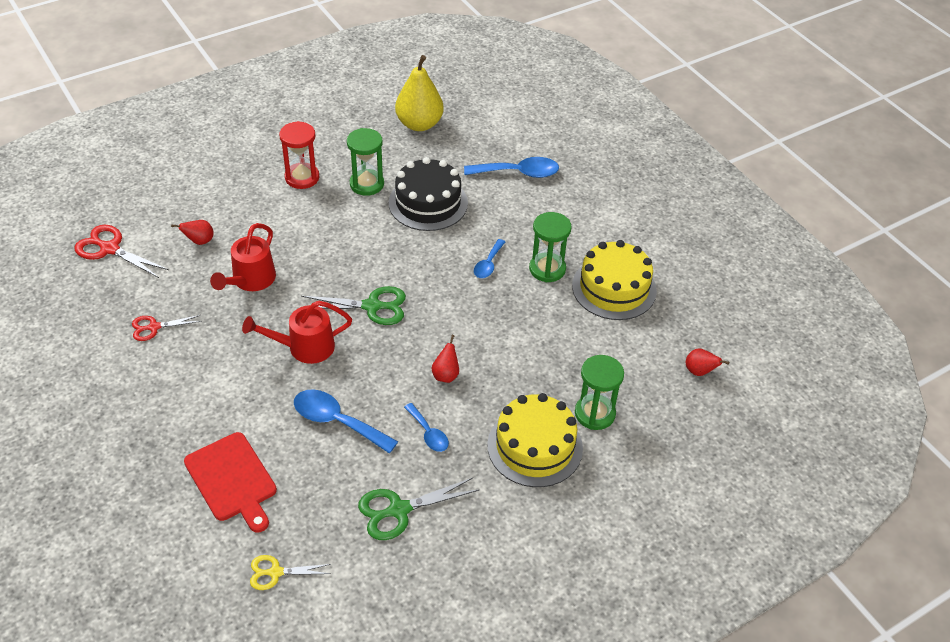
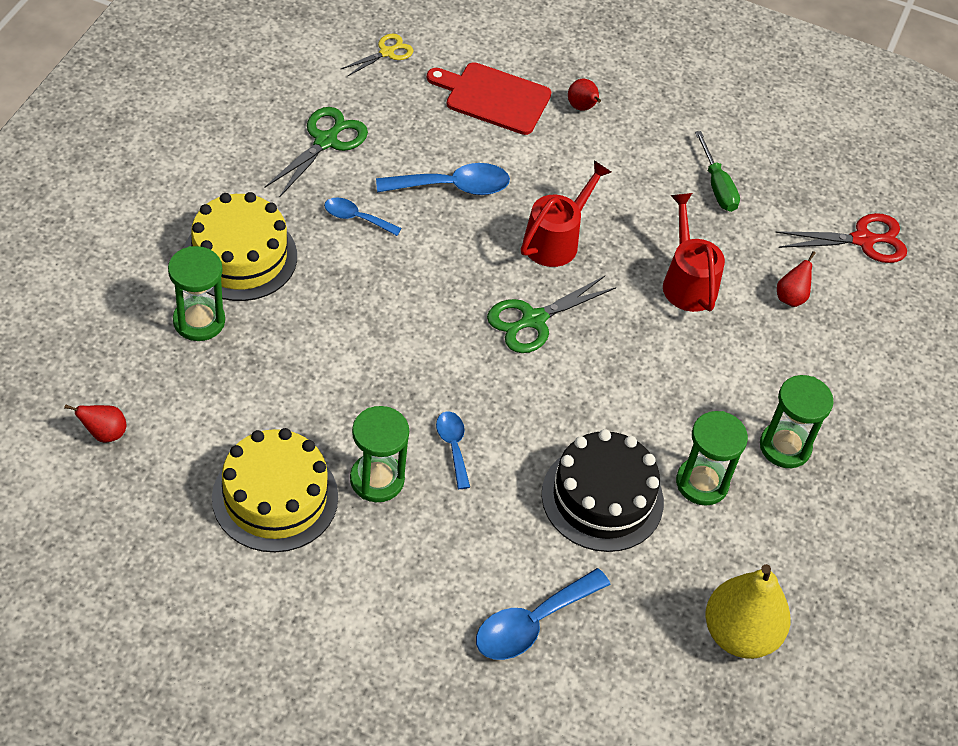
camera: 140 degrees right, 5 degrees up
red scissors [132,315,202,341] -> green screwdriver [695,131,740,212]
red hourglass [279,121,319,189] -> green hourglass [760,375,834,468]
red pear [432,335,459,383] -> red pear moved to [568,79,601,111]

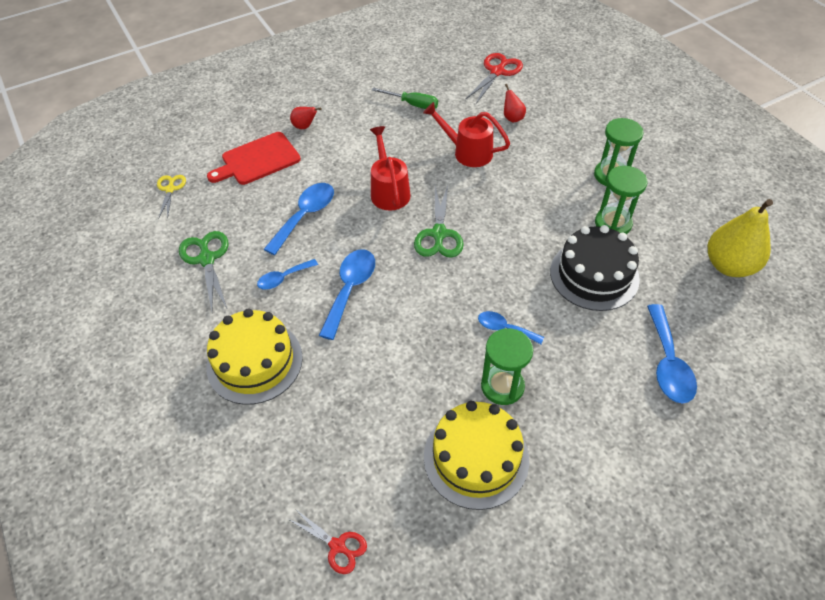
camera: 45 degrees left, 0 degrees up
red pear [64,404,127,443] -> red scissors [288,509,367,574]
green hourglass [168,246,225,341] -> none
none -> blue spoon [319,249,375,340]

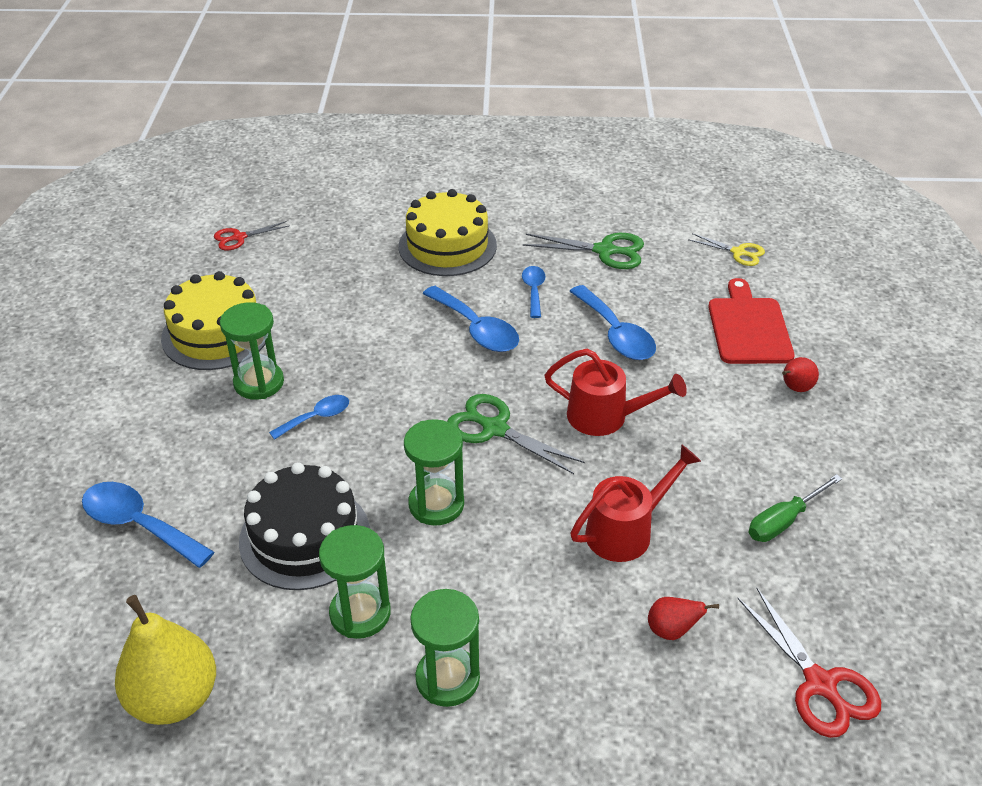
camera: 120 degrees right, 10 degrees down
none -> green hourglass [404,419,464,526]

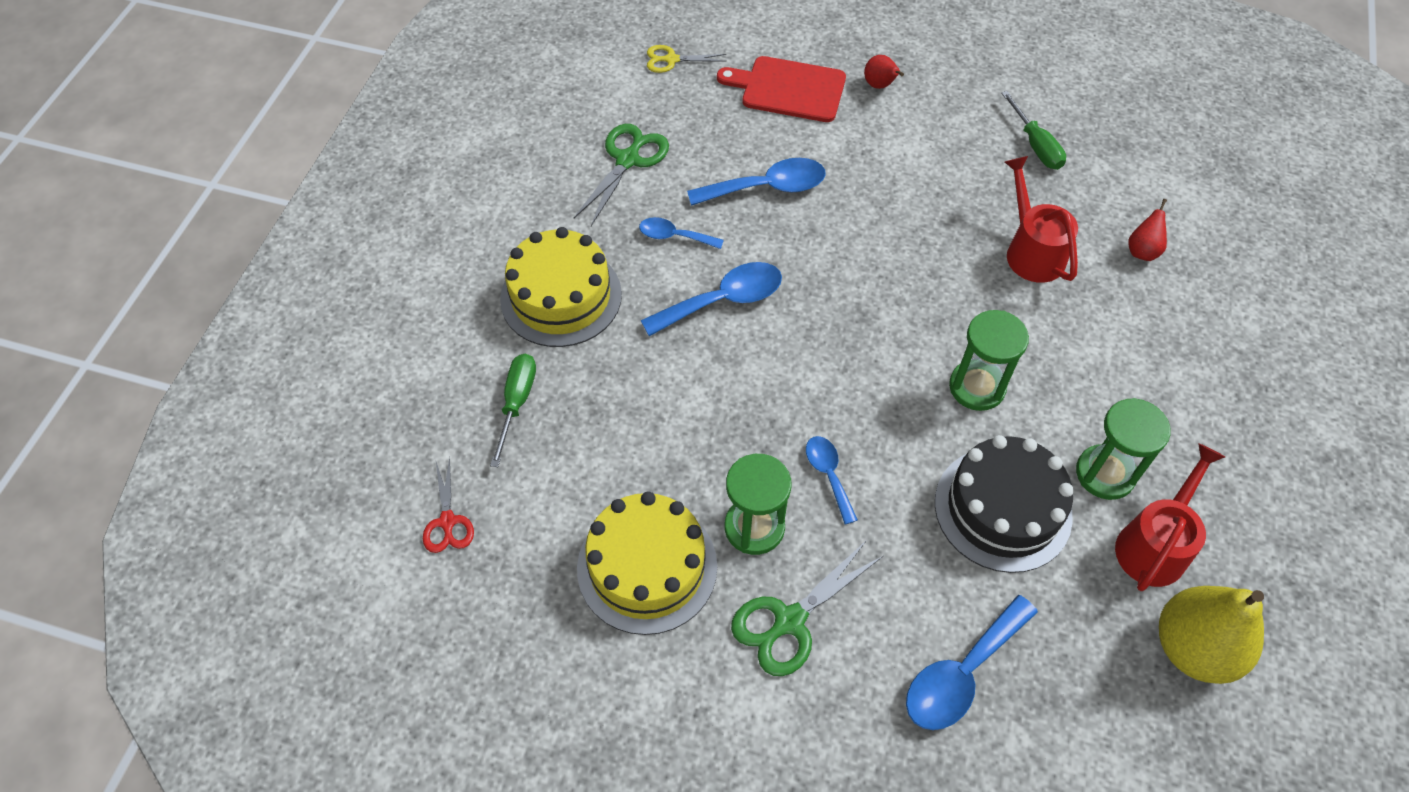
camera: 75 degrees left, 15 degrees up
green hourglass [410,589,480,707] -> none
green scissors [447,394,585,474] -> green scissors moved to [731,540,883,676]
red watering can [544,349,687,436] -> red watering can moved to [1115,443,1225,591]
yellow scissors [688,233,765,266] -> yellow scissors turned 135 degrees counterclockwise [647,45,727,73]
red scissors [737,588,881,738] -> none
none -> green screwdriver [490,354,536,467]

